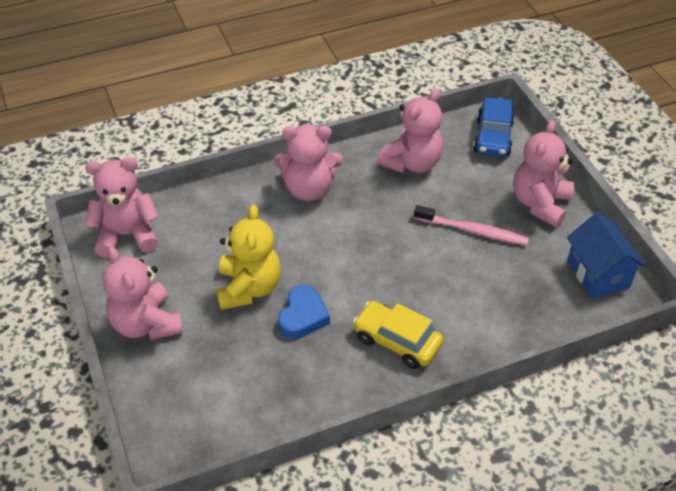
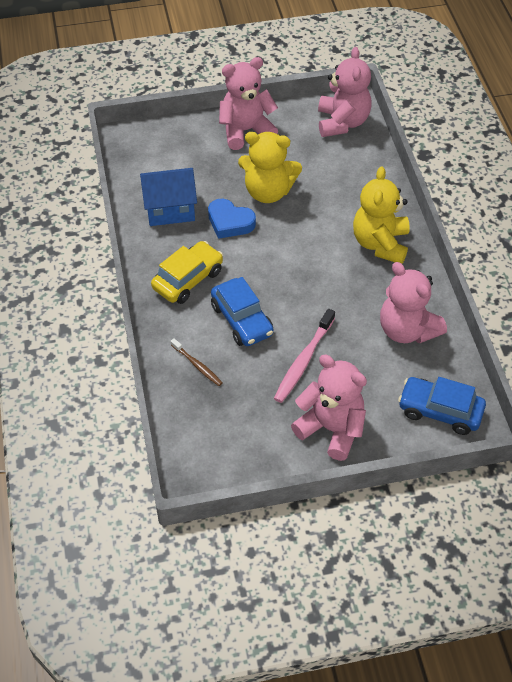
camera: 100 degrees right, 5 degrees up
pink teddy bear [274,124,343,201] -> yellow teddy bear [353,167,410,264]
blue house [567,212,646,299] -> blue house moved to [140,168,197,226]
none -> brown toothbrush [171,338,223,386]
none -> blue car [211,277,274,346]

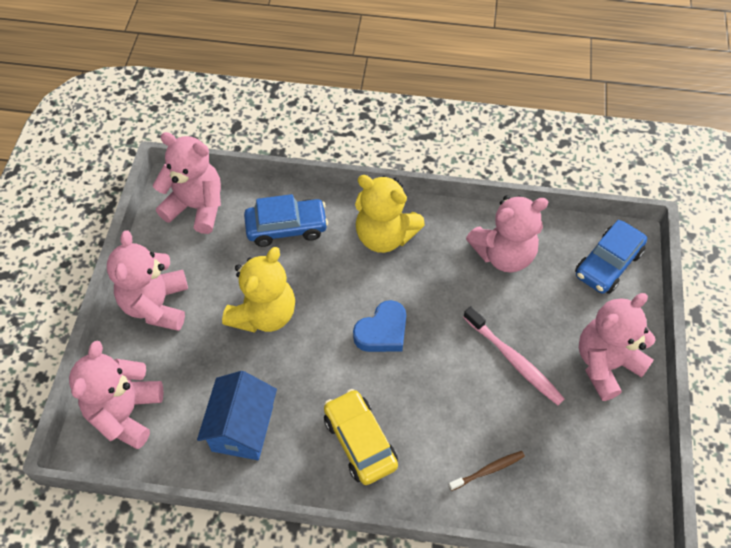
camera: 70 degrees left, 5 degrees up
blue heart [208,199,256,239] -> blue heart moved to [353,300,406,352]
blue car [211,277,274,346] -> blue car moved to [244,194,328,247]
none -> pink teddy bear [69,341,163,449]

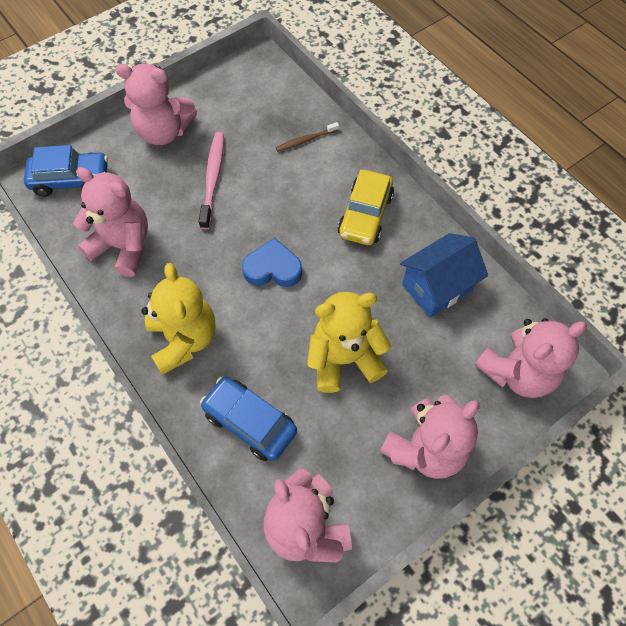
camera: 135 degrees left, 5 degrees up
brown toothbrush [449,451,525,491] -> brown toothbrush turned 45 degrees counterclockwise [276,122,339,152]

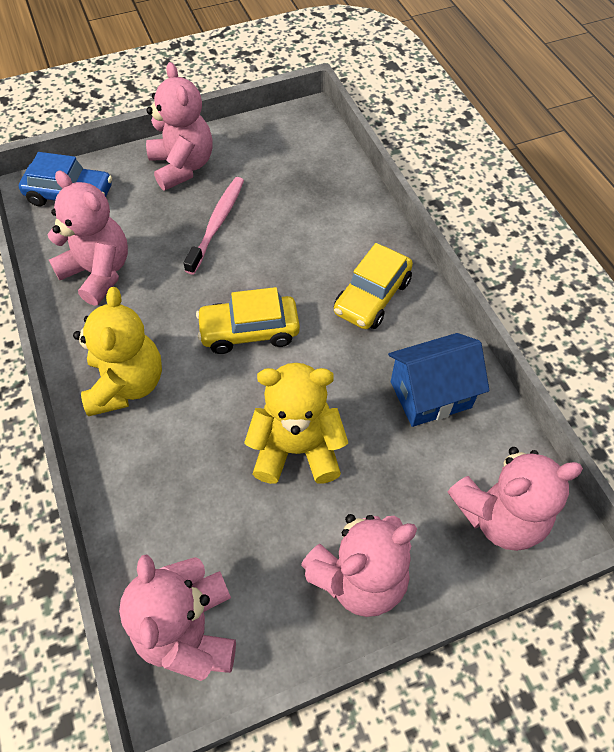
camera: 15 degrees right, 5 degrees down
pink teddy bear [115,64,197,145] -> pink teddy bear turned 135 degrees counterclockwise [146,62,213,191]
blue car [200,376,297,461] -> none
blue heart [242,238,302,287] -> yellow car [196,287,300,354]
brown toothbrush [276,122,339,152] -> none

